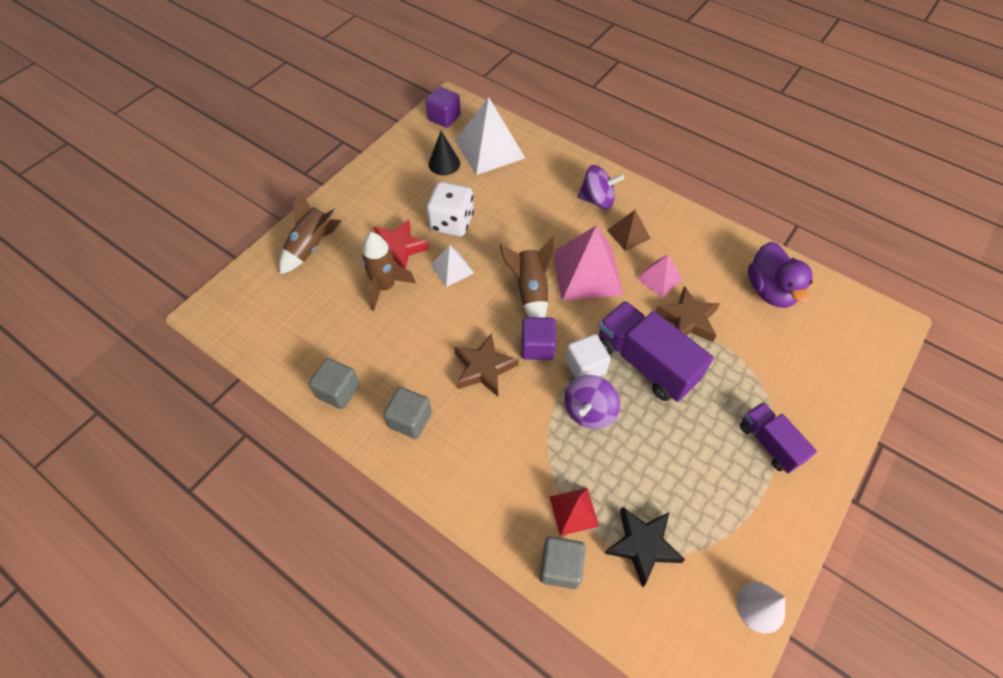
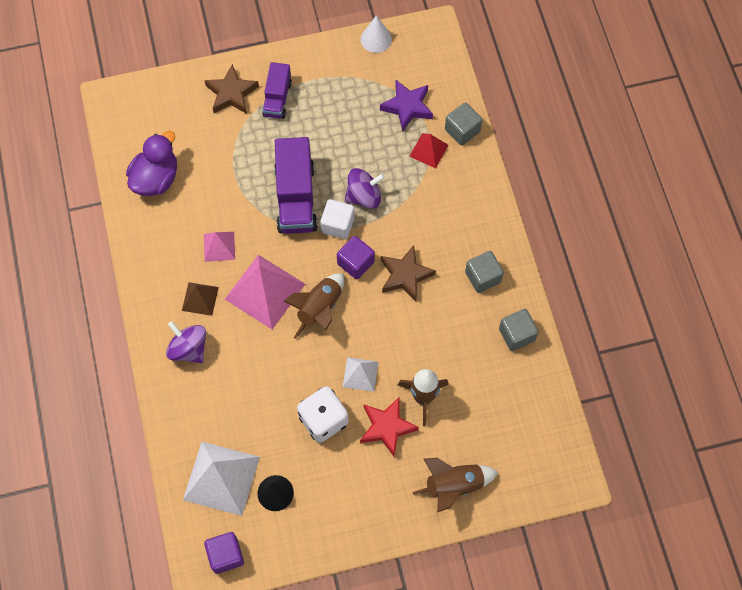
camera: 140 degrees left, 10 degrees up
black star [604,507,685,588] -> purple star [380,80,433,132]
brown star [656,286,720,342] -> brown star moved to [204,64,259,114]

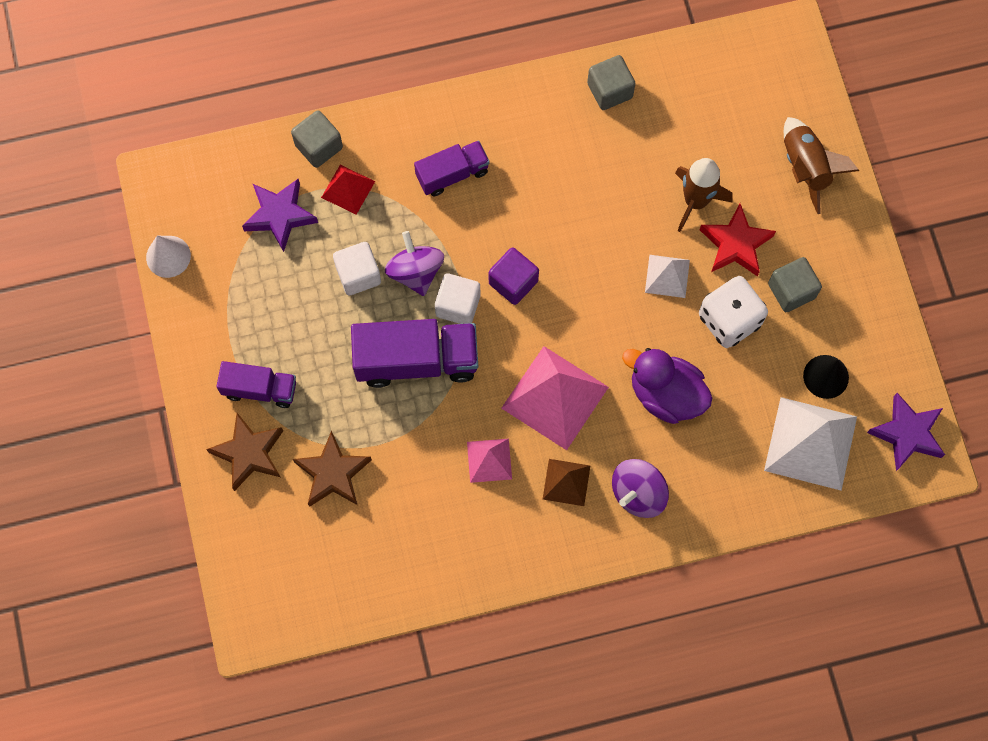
camera: 90 degrees left, 5 degrees up
purple duck [126,131,177,196] -> purple duck moved to [622,348,713,424]
purple cube [204,532,244,574] -> purple star [867,393,945,471]
brown rocket [283,273,344,339] -> none
brown star [381,245,436,301] -> brown star moved to [293,430,372,507]
grey cube [465,251,504,293] -> grey cube moved to [768,257,822,312]
none -> white cube [333,242,381,296]
none -> purple truck [414,140,490,196]

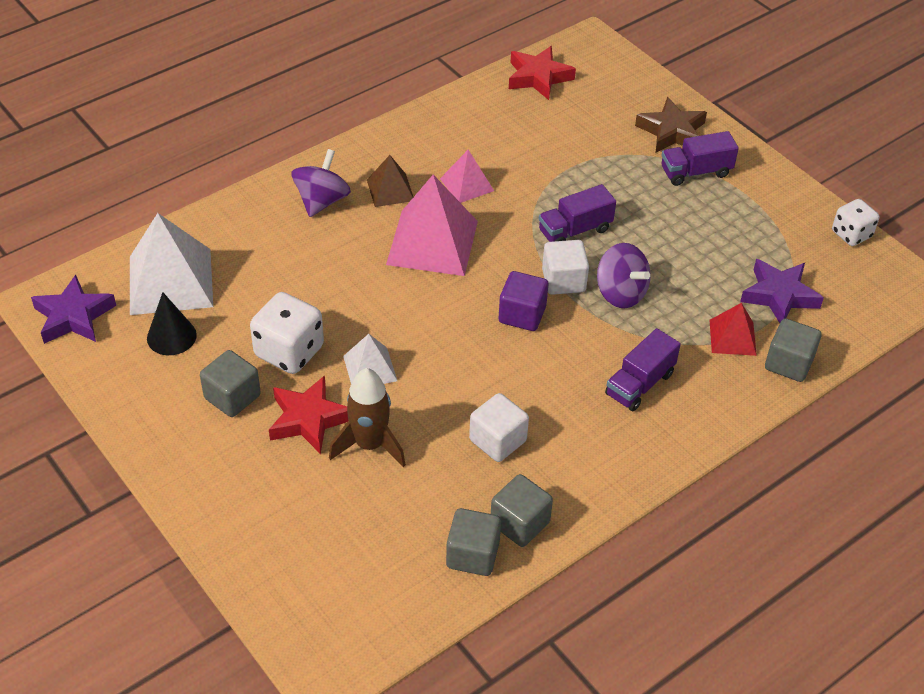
camera: 155 degrees right, 25 degrees down
white cone [146,236,191,278] -> white dice [832,199,879,246]
brown star [293,430,372,507] -> none
white cube [333,242,381,296] -> white cube moved to [469,393,529,462]
purple truck [351,319,478,388] -> purple truck [539,184,616,242], size x0.60
purple duck [622,348,713,424] -> none
brown rocket [784,117,859,214] -> none
none -> grey cube [446,508,501,576]
none -> red star [509,46,576,100]

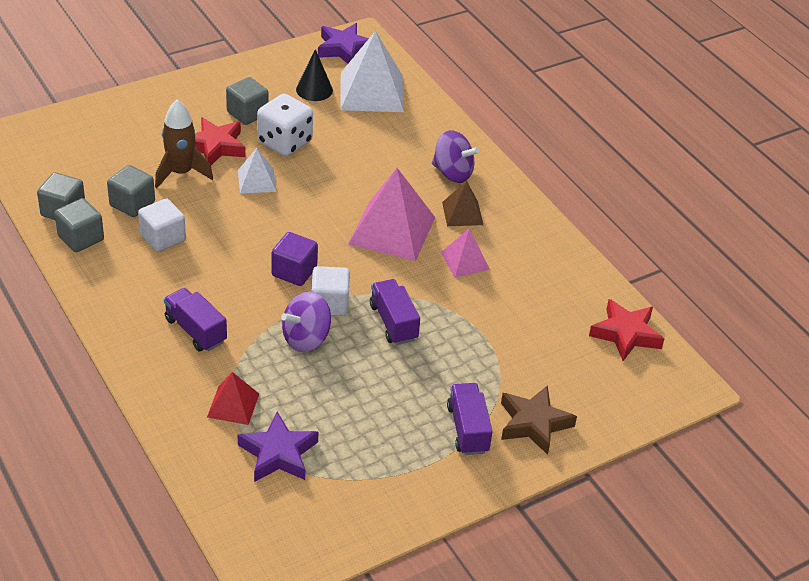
camera: 95 degrees right, 5 degrees down
grey cube [765,318,821,382] -> grey cube moved to [107,165,155,217]
white dice [832,199,879,246] -> none

